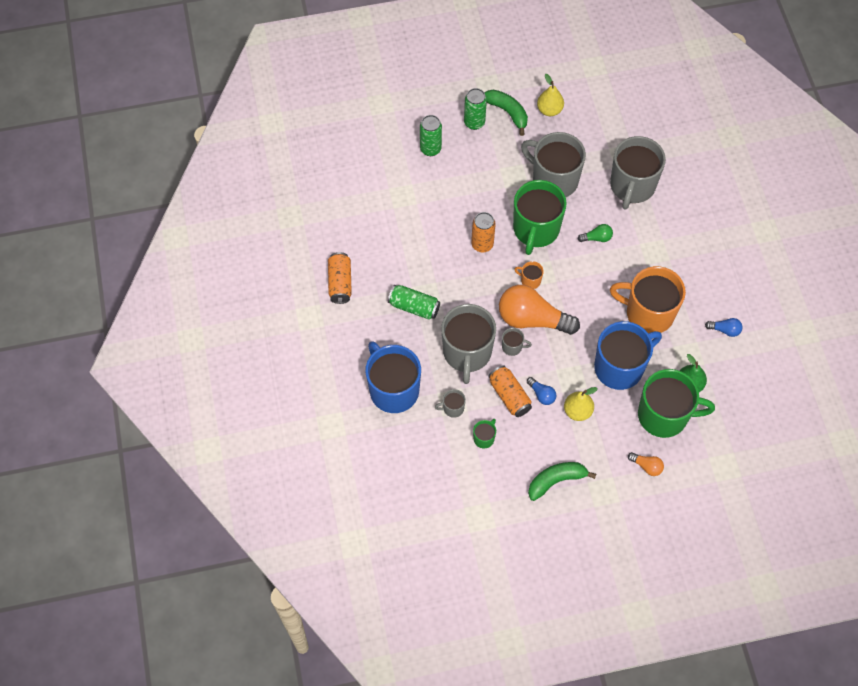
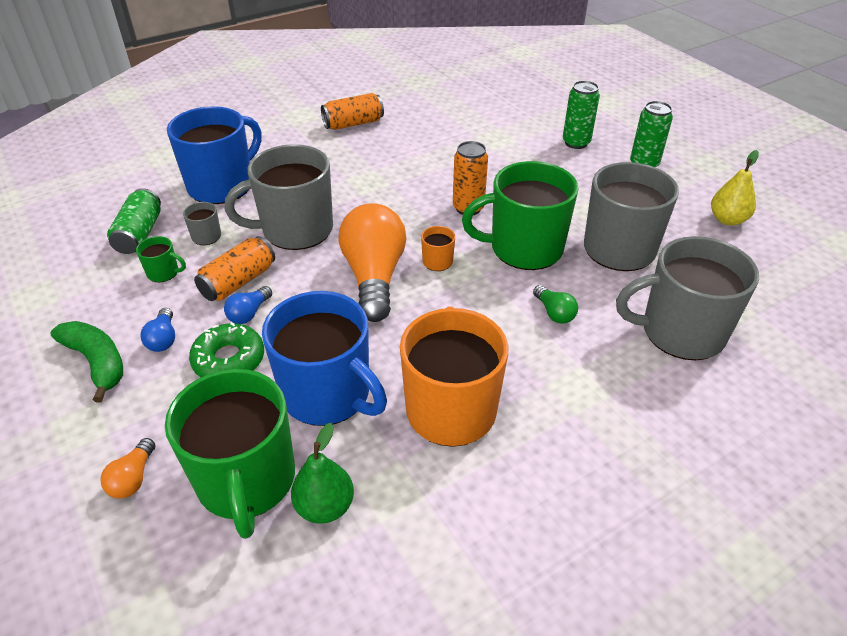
camera: 70 degrees right, 20 degrees down
green can [388,285,440,320] -> green can moved to [107,188,161,254]
green banana [485,89,528,136] -> none
grey mug [502,328,532,356] -> none
yellow pear [564,387,598,421] -> green donut [189,322,264,377]
blue light bulb [705,318,742,337] -> blue light bulb moved to [140,308,175,352]

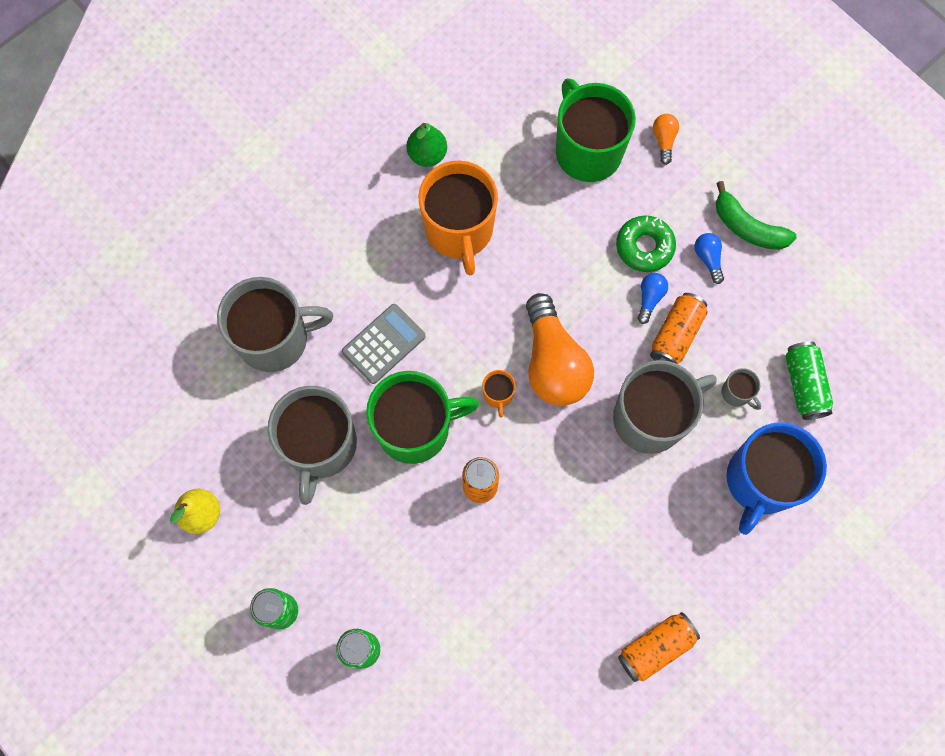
camera: 170 degrees right, 30 degrees up
green mug [136,236,186,282] -> none
blue mug [262,291,387,426] -> none
green pear [291,423,354,524] -> green pear moved to [407,123,447,167]
green light bulb [533,285,578,324] -> grey calculator [342,304,426,384]

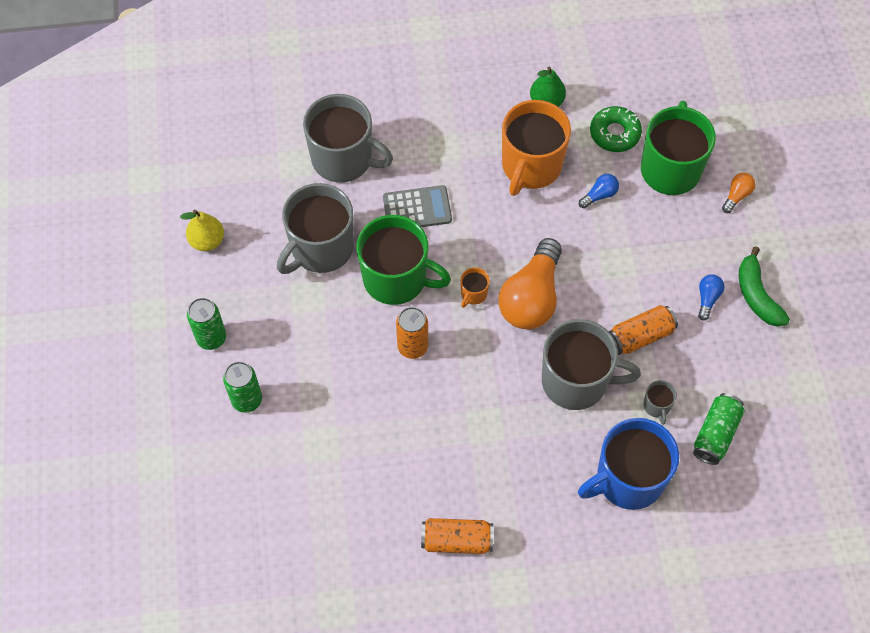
camera: 35 degrees right, 10 degrees down
green donut [616,215,676,272] -> green donut moved to [590,106,642,152]
blue light bulb [637,273,668,324] -> blue light bulb moved to [579,174,619,209]

